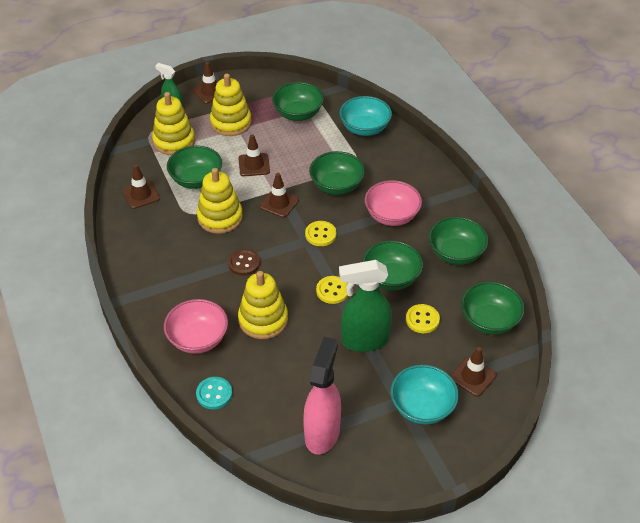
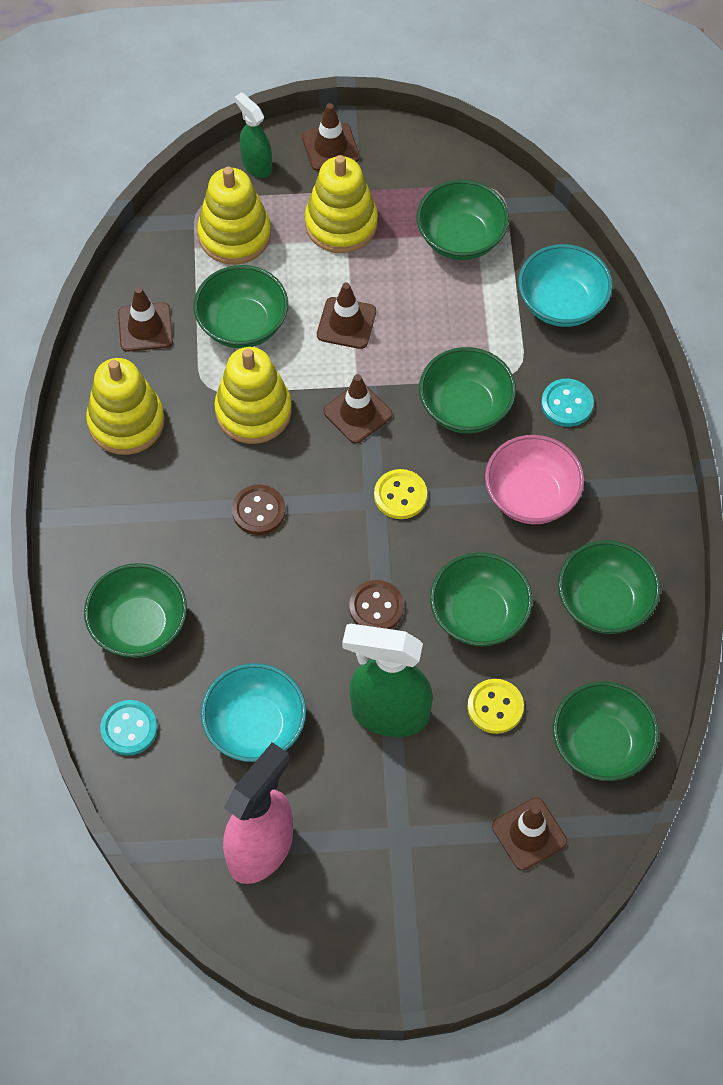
camera: 20 degrees right, 15 degrees up
pink bowl [164,299,228,354] -> green bowl [84,563,187,658]
yellow stacking toy [238,271,288,339] -> yellow stacking toy moved to [86,358,165,455]
yellow button [316,276,348,304] -> brown button [349,580,404,629]
turquoise bowl [391,365,459,424] -> turquoise bowl moved to [201,663,306,762]
none -> turquoise button [541,379,594,427]

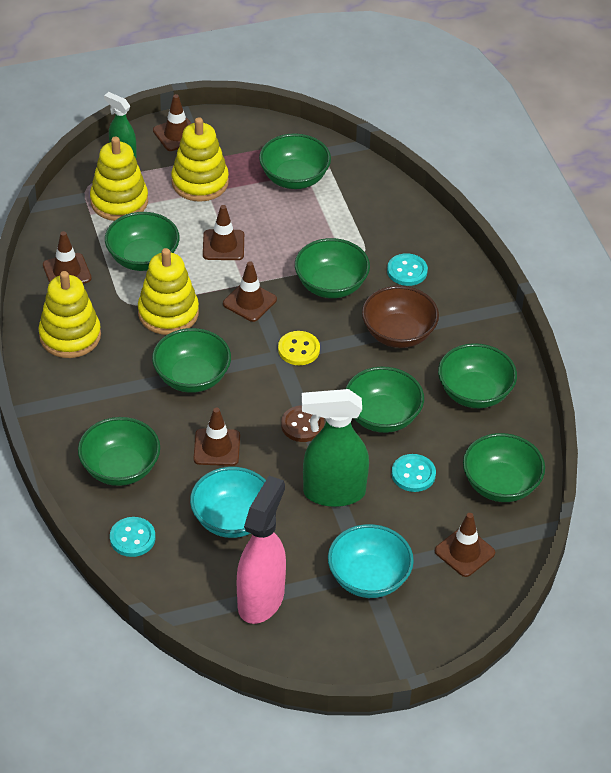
camera: 15 degrees left, 15 degrees down
brown button [232,484,286,535] -> green bowl [152,328,231,393]
yellow button [467,679,524,734] -> turquoise button [392,454,436,492]
pink bowl [485,435,584,524] -> brown bowl [362,286,439,348]
turquoise bowl [518,244,613,327] -> turquoise bowl moved to [328,524,414,598]
none -> brown traffic cone [194,408,240,466]

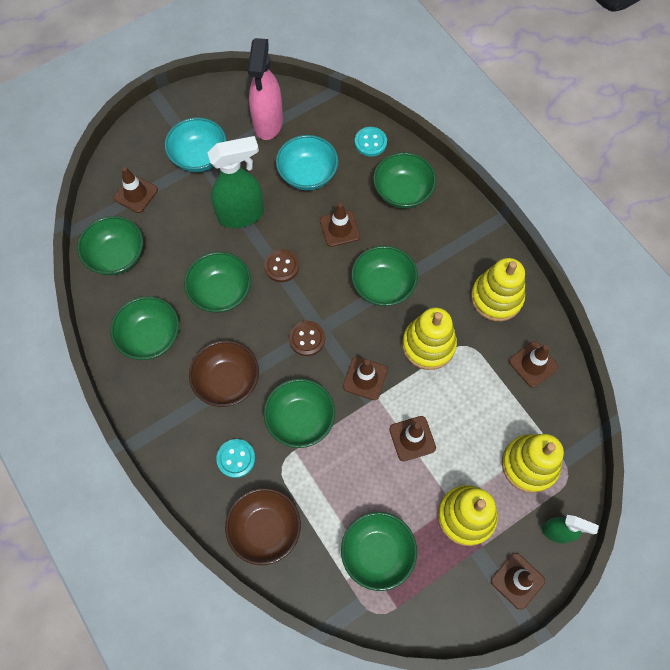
camera: 165 degrees right, 20 degrees up
green bowl [105,212,180,271] -> none
yellow button [278,331,320,365] -> brown button [289,321,325,356]
turquoise button [392,454,436,492] -> none
none -> brown bowl [225,488,301,565]

